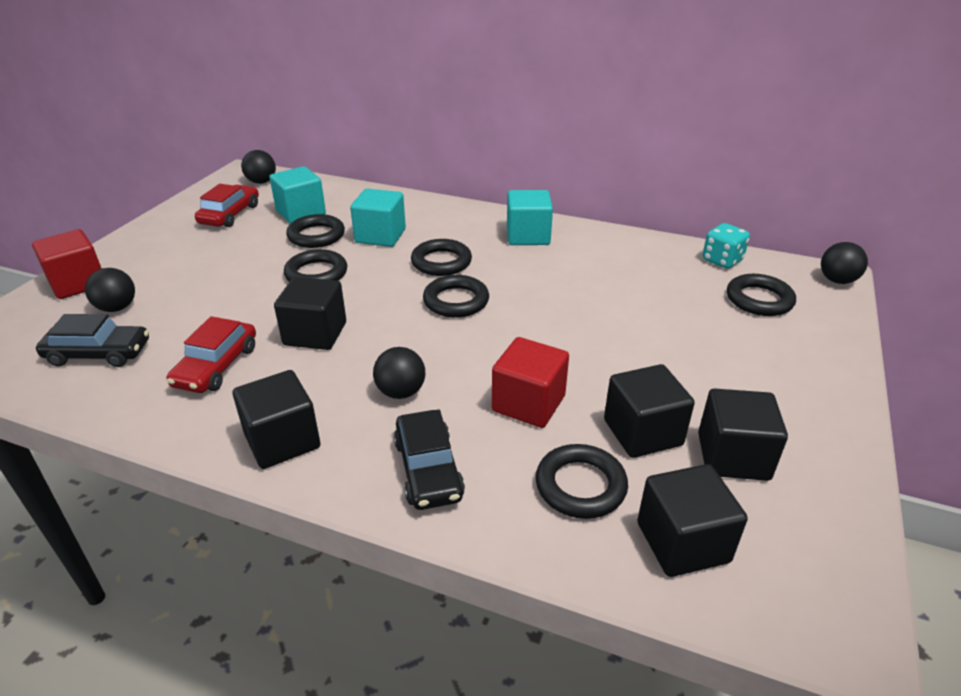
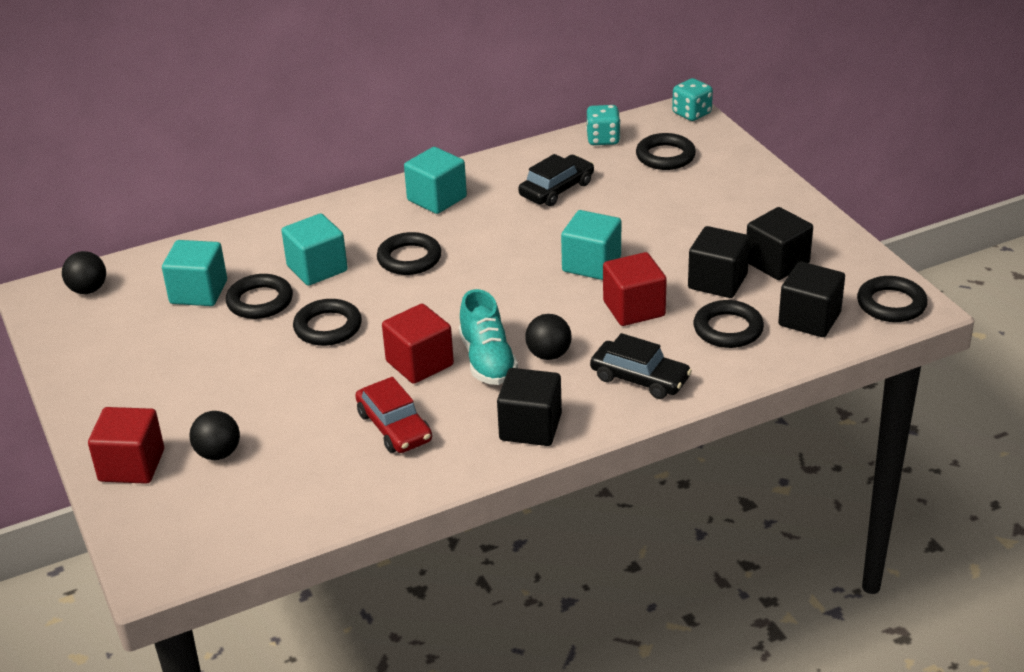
camera: 45 degrees left, 0 degrees up
black car [36,314,149,367] -> black car moved to [518,154,594,206]
red car [195,184,259,227] -> none
black cube [274,277,346,350] -> red cube [382,304,454,384]
black ring [423,275,489,318] -> black ring moved to [857,276,928,322]
black ball [821,242,868,284] -> turquoise dice [672,78,713,121]
none -> turquoise shoe [459,289,518,385]
none -> turquoise cube [561,210,621,280]

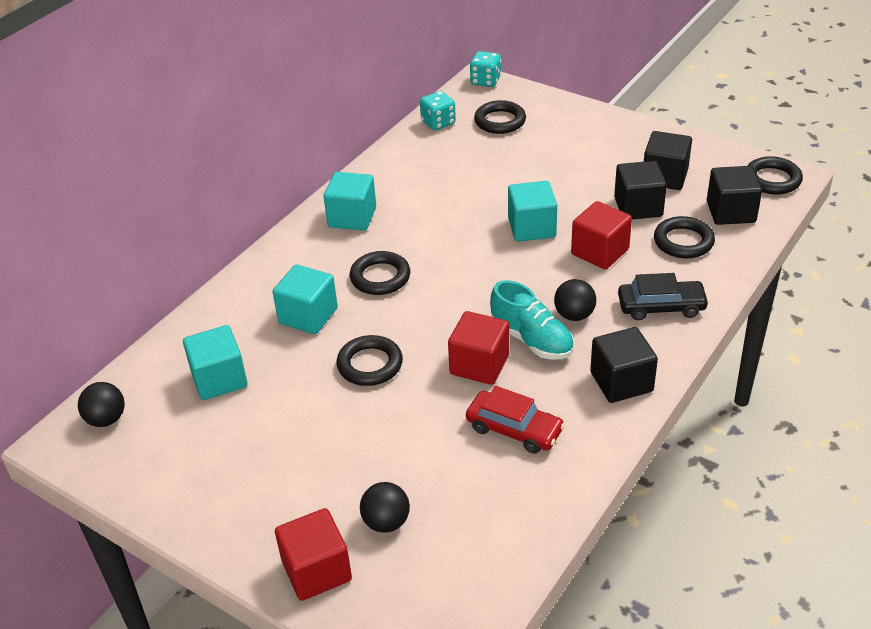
camera: 30 degrees left, 5 degrees up
black ring [226,274,293,319] -> none
black car [518,154,594,206] -> none

